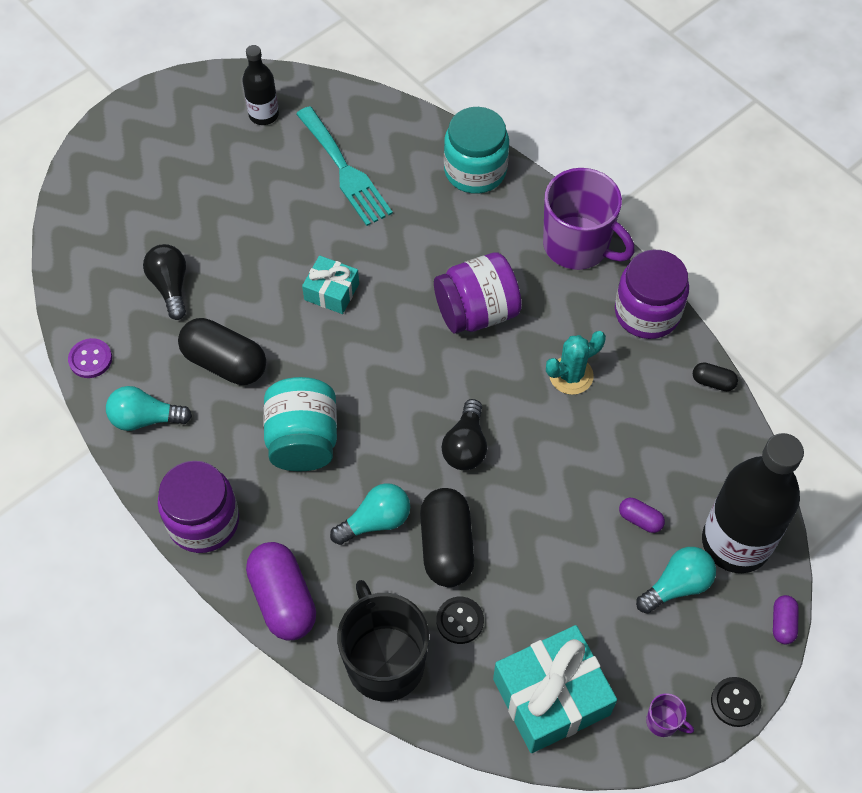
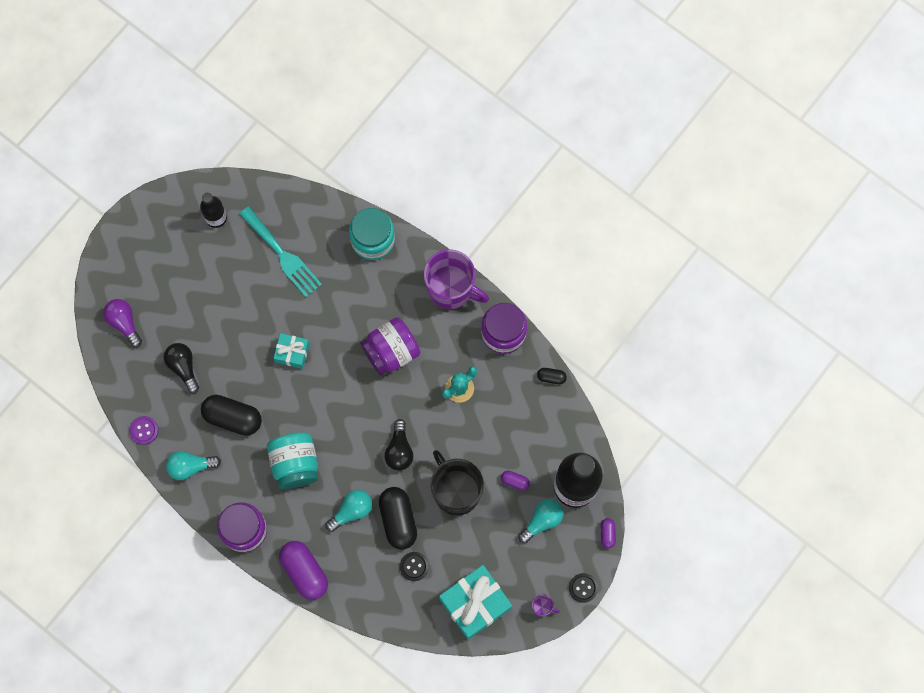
camera: 10 degrees left, 15 degrees up
black mug [337,580,429,702] -> black mug moved to [431,450,484,516]
none -> purple light bulb [103,299,142,347]

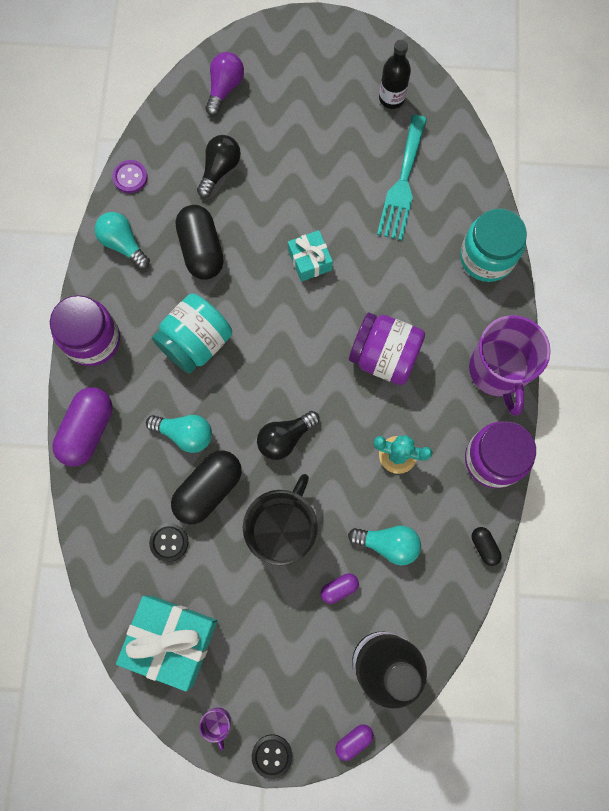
camera: 55 degrees right, 0 degrees up
purple capsule [501,470,530,491] -> purple capsule turned 75 degrees clockwise [321,573,359,604]
turquoise light bulb [518,499,564,543] -> turquoise light bulb moved to [348,525,421,565]

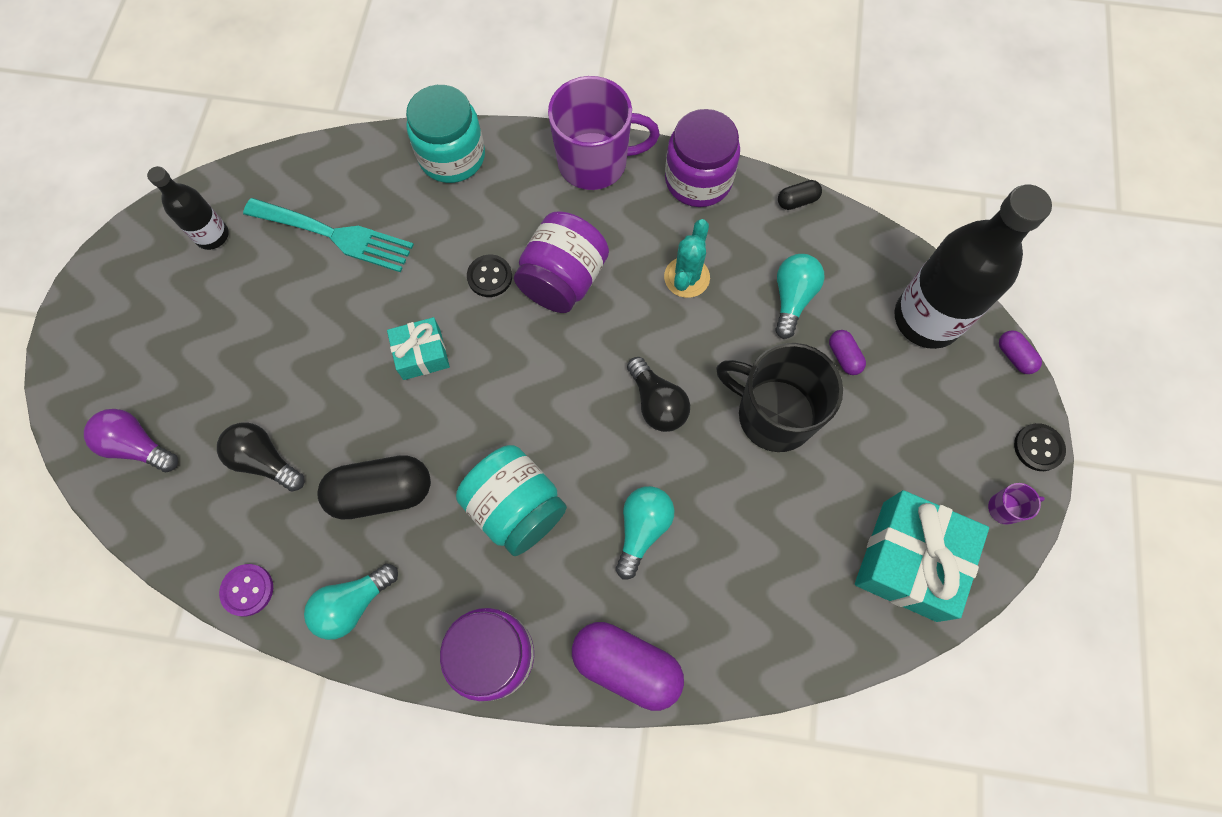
camera: 85 degrees left, 5 degrees down
black button [149,523,188,562] -> black button moved to [467,255,512,297]
black capsule [171,450,242,525] -> none

